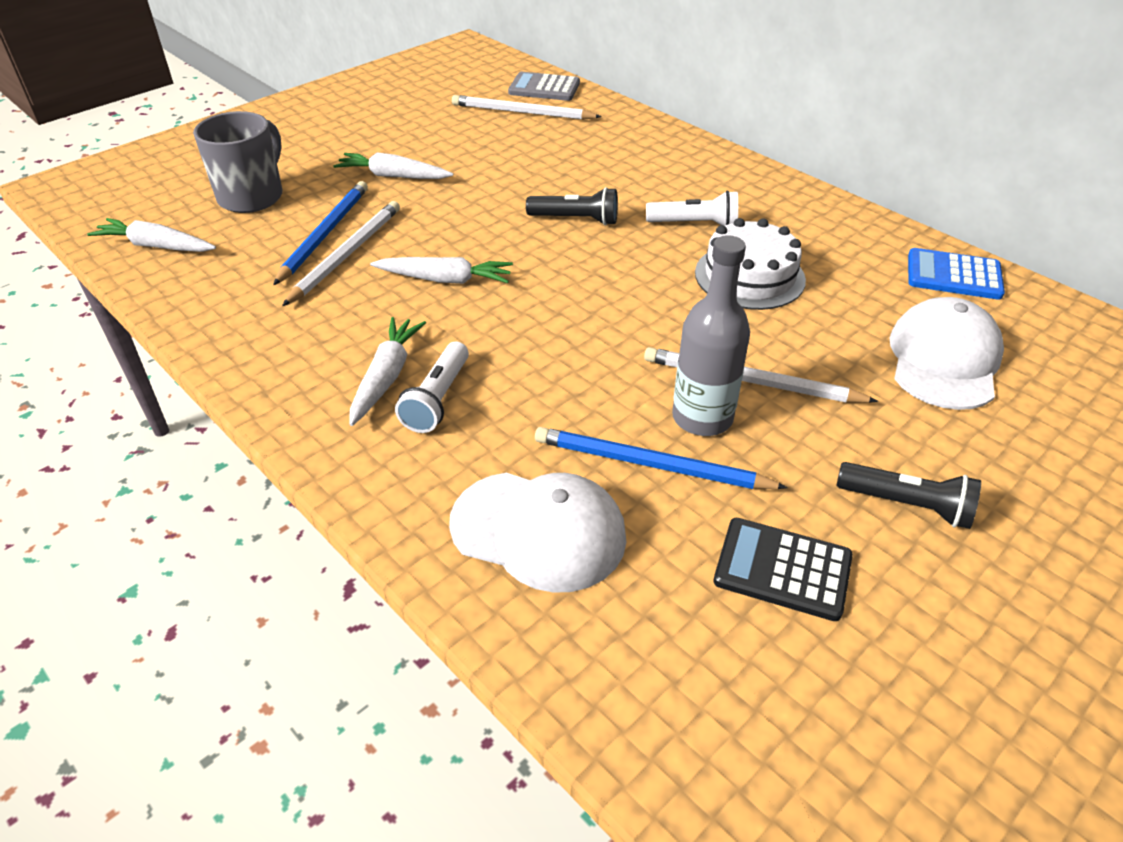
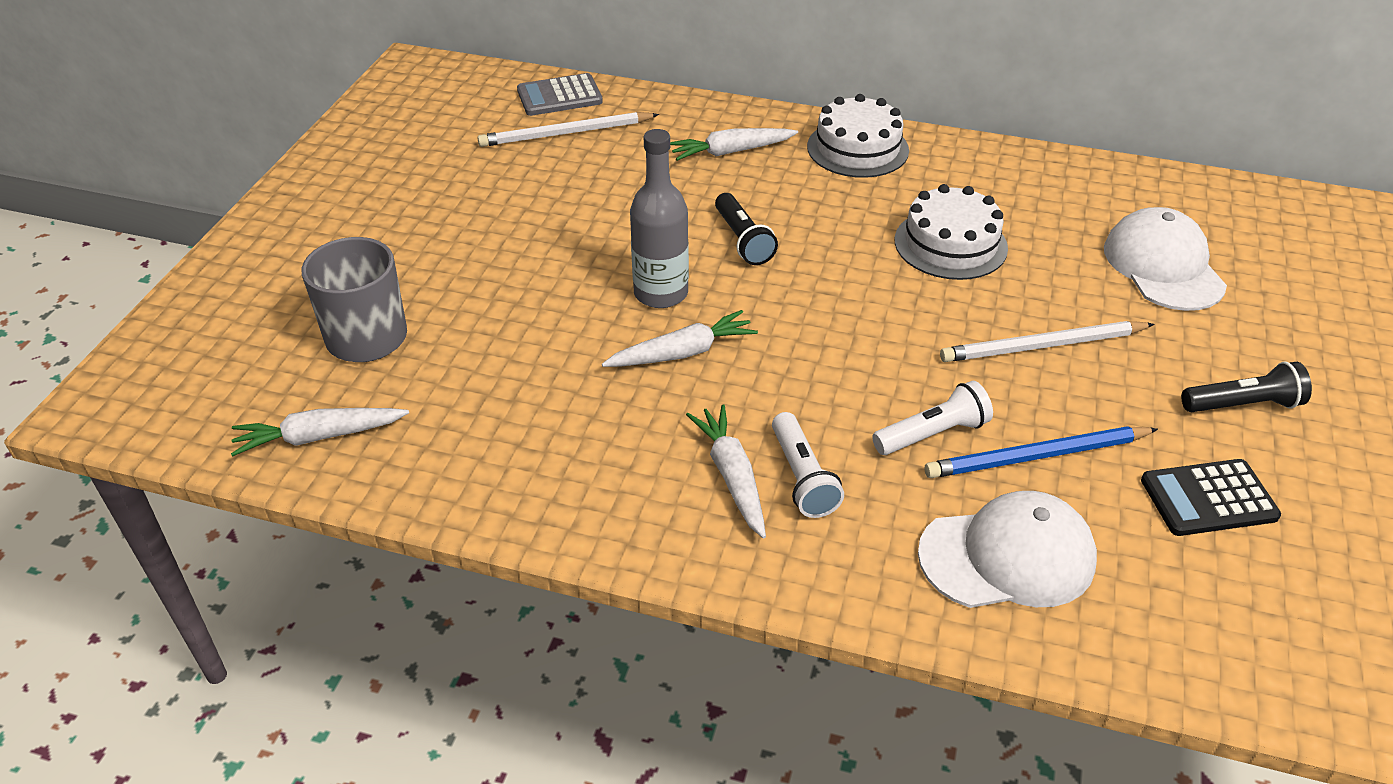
camera: 30 degrees left, 0 degrees up
blue pencil [273,181,368,285] -> none
white pencil [282,201,400,306] -> none
white carrot [333,152,453,179] -> white carrot moved to [670,128,798,161]
black flashlight [526,187,618,225] -> black flashlight turned 90 degrees clockwise [715,193,778,265]
white flashlight [646,190,738,226] -> white flashlight moved to [872,381,993,455]
grey bottle [672,235,750,436] -> grey bottle moved to [630,129,689,308]
blue calculator [908,248,1005,300] -> none
none -> white cake [807,94,909,178]

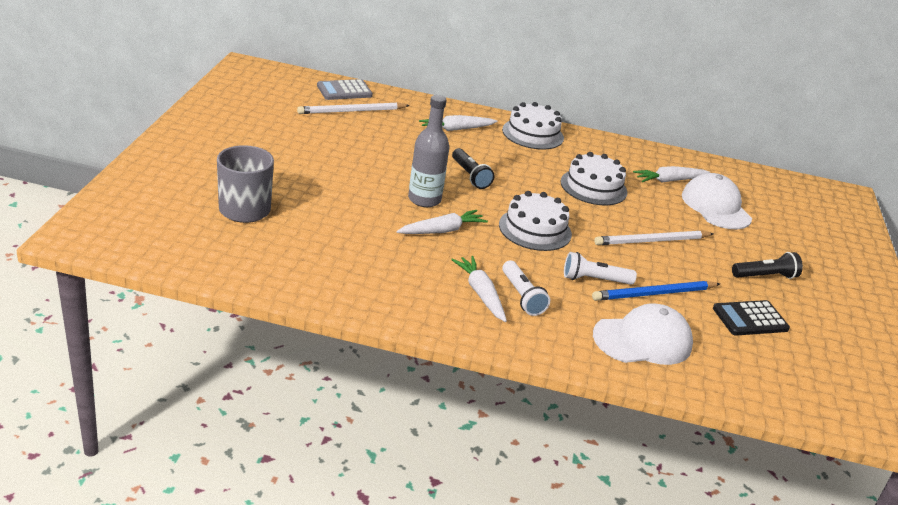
camera: 10 degrees left, 10 degrees down
white carrot [231,408,409,457] -> white carrot moved to [633,166,710,183]
white flashlight [872,381,993,455] -> white flashlight turned 150 degrees counterclockwise [564,252,637,285]
none -> white cake [499,191,572,251]

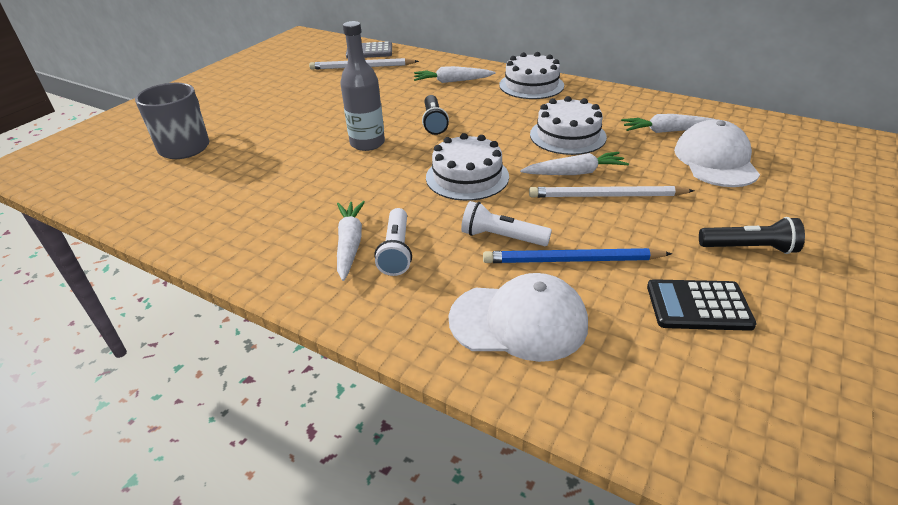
camera: 25 degrees right, 5 degrees up
white carrot [396,210,488,234] -> white carrot moved to [520,152,629,175]

